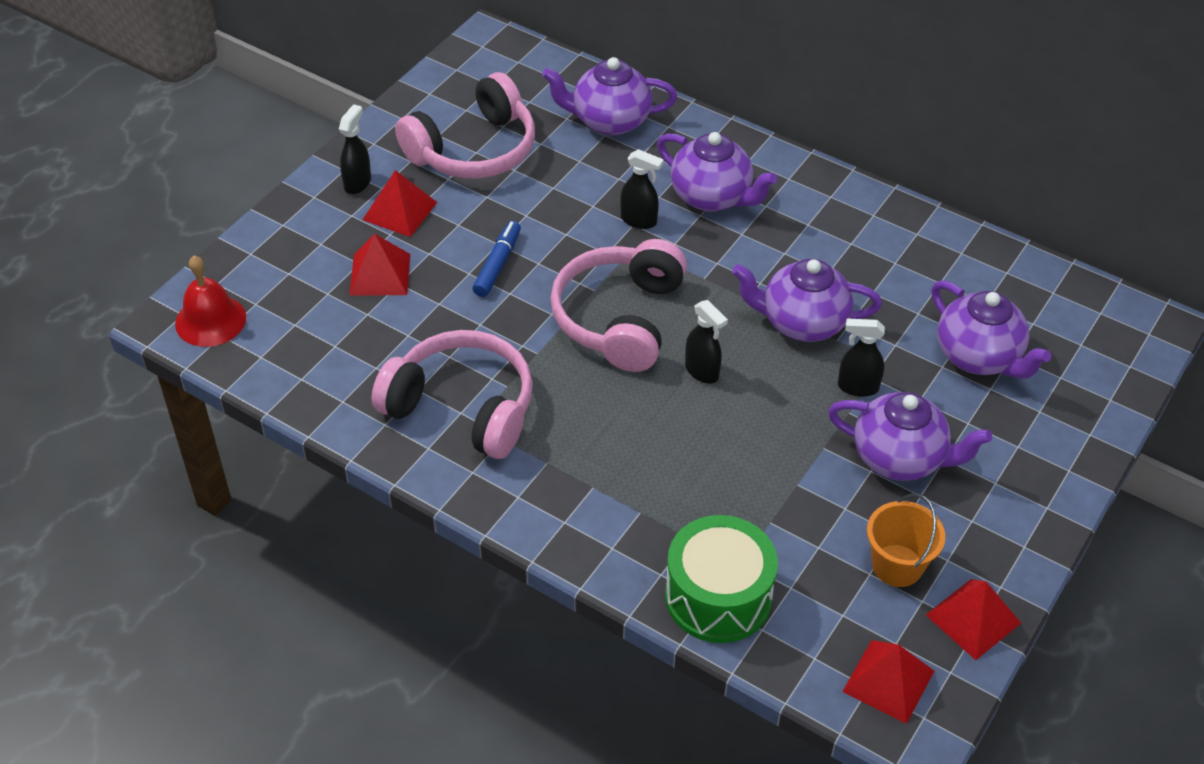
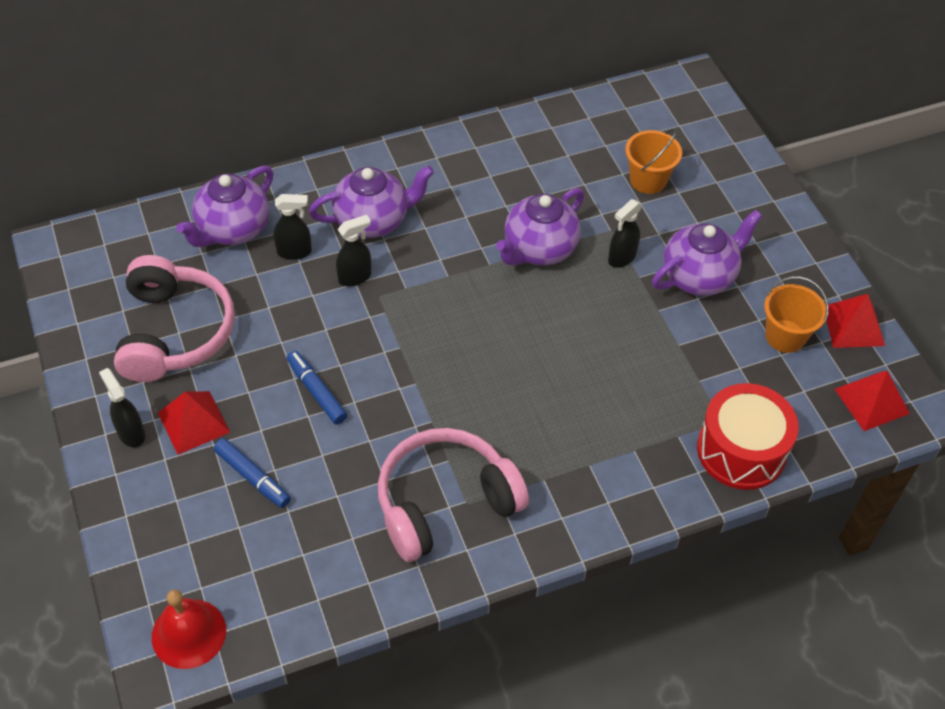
camera: 55 degrees left, 5 degrees up
red pyramid [349,234,410,296] -> blue marker [214,438,291,508]
pink headphones [550,239,687,372] -> none
green drum [665,515,778,643] -> red drum [697,383,799,490]
black spray bottle [685,300,728,384] -> black spray bottle moved to [274,194,312,260]
purple teapot [931,280,1051,379] -> orange bucket [625,129,682,194]

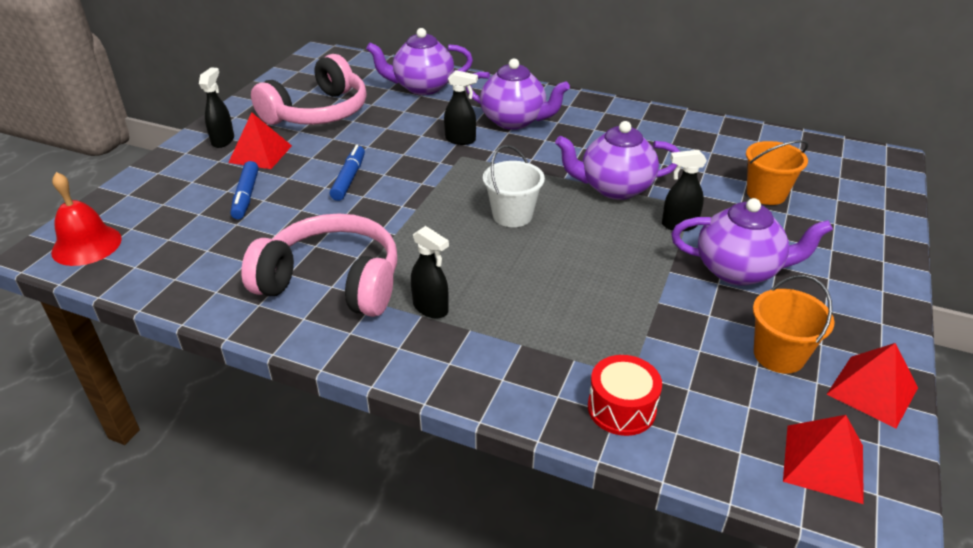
camera: 45 degrees right, 15 degrees down
black spray bottle [274,194,312,260] -> black spray bottle moved to [411,226,449,318]
red drum [697,383,799,490] -> red drum [588,355,662,436], size x0.62
none -> white bucket [483,145,545,227]

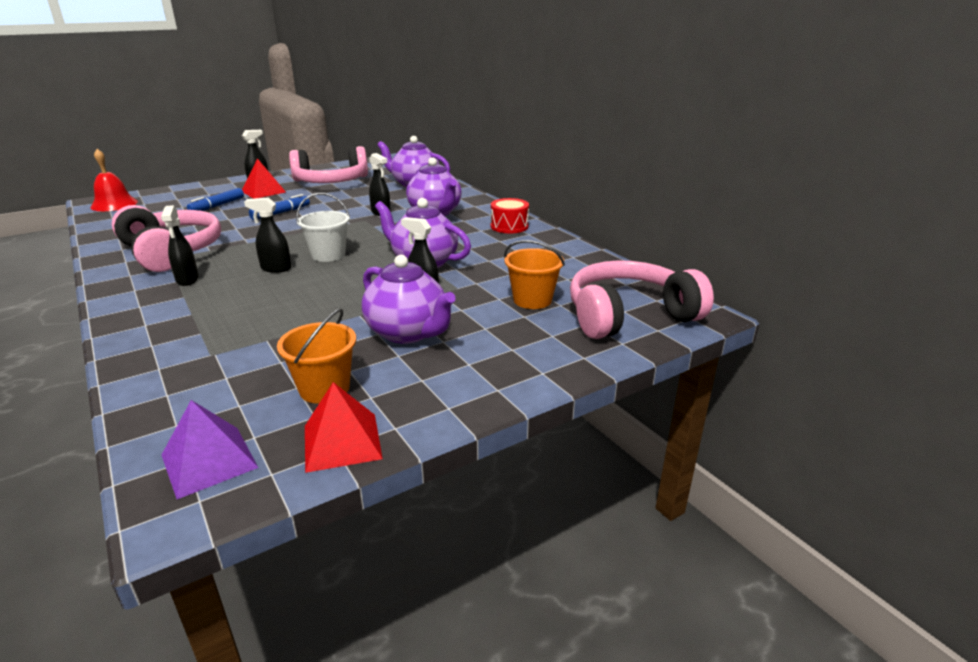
camera: 35 degrees right, 10 degrees down
red drum [588,355,662,436] -> red drum moved to [491,198,529,233]
red pyramid [783,415,864,504] -> purple pyramid [162,400,258,499]
none -> black spray bottle [244,197,291,273]
none -> pink headphones [570,260,714,339]

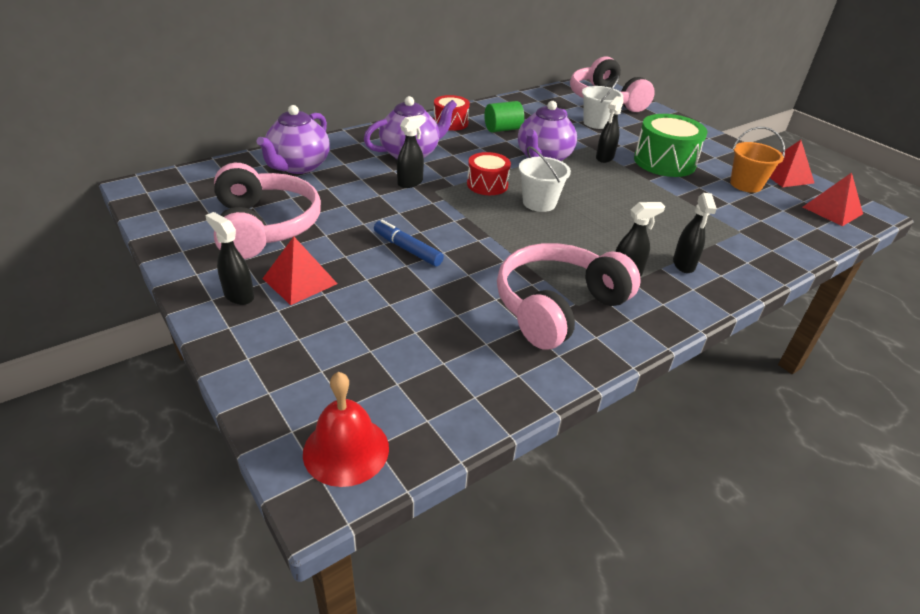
camera: 95 degrees left, 10 degrees up
purple pyramid [162,400,258,499] -> red pyramid [803,173,863,226]
blue marker [187,188,244,211] -> none
black spray bottle [244,197,291,273] -> black spray bottle moved to [673,193,717,273]
purple teapot [362,255,456,344] -> green drum [634,114,708,177]
orange bucket [504,240,565,309] -> white bucket [582,75,623,129]
none -> red drum [467,152,511,195]
none -> green cylinder [484,101,524,133]

